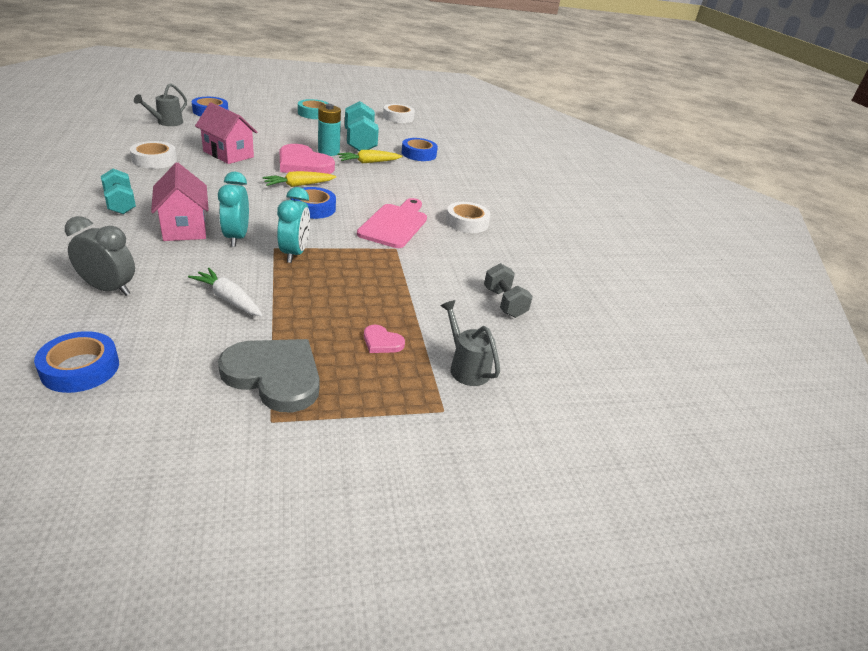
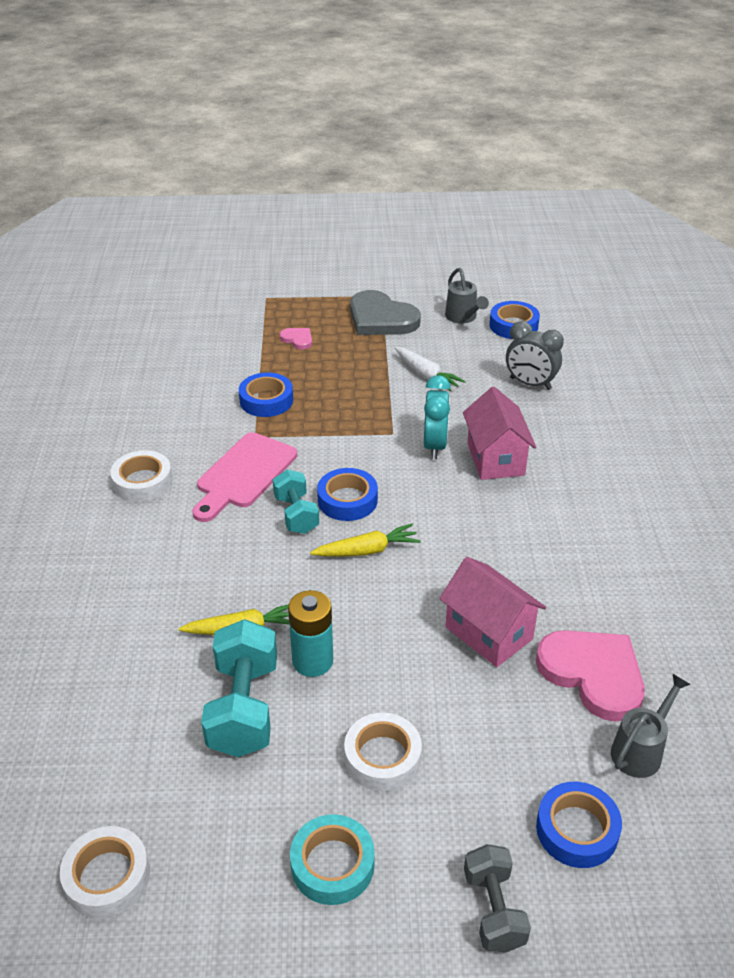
camera: 165 degrees left, 5 degrees up
turquoise dumbbell [101,168,136,214] -> turquoise dumbbell moved to [273,469,319,534]
white tape [130,141,177,169] -> white tape moved to [344,713,422,791]
turquoise clock [277,187,310,263] -> none
pink heart [279,144,335,174] -> pink heart moved to [536,630,645,722]
blue tape [402,138,438,161] -> blue tape moved to [239,372,293,417]
grey watering can [440,300,500,386] -> grey watering can moved to [445,268,489,324]
grey dumbbell [484,263,533,318] -> grey dumbbell moved to [464,844,531,953]

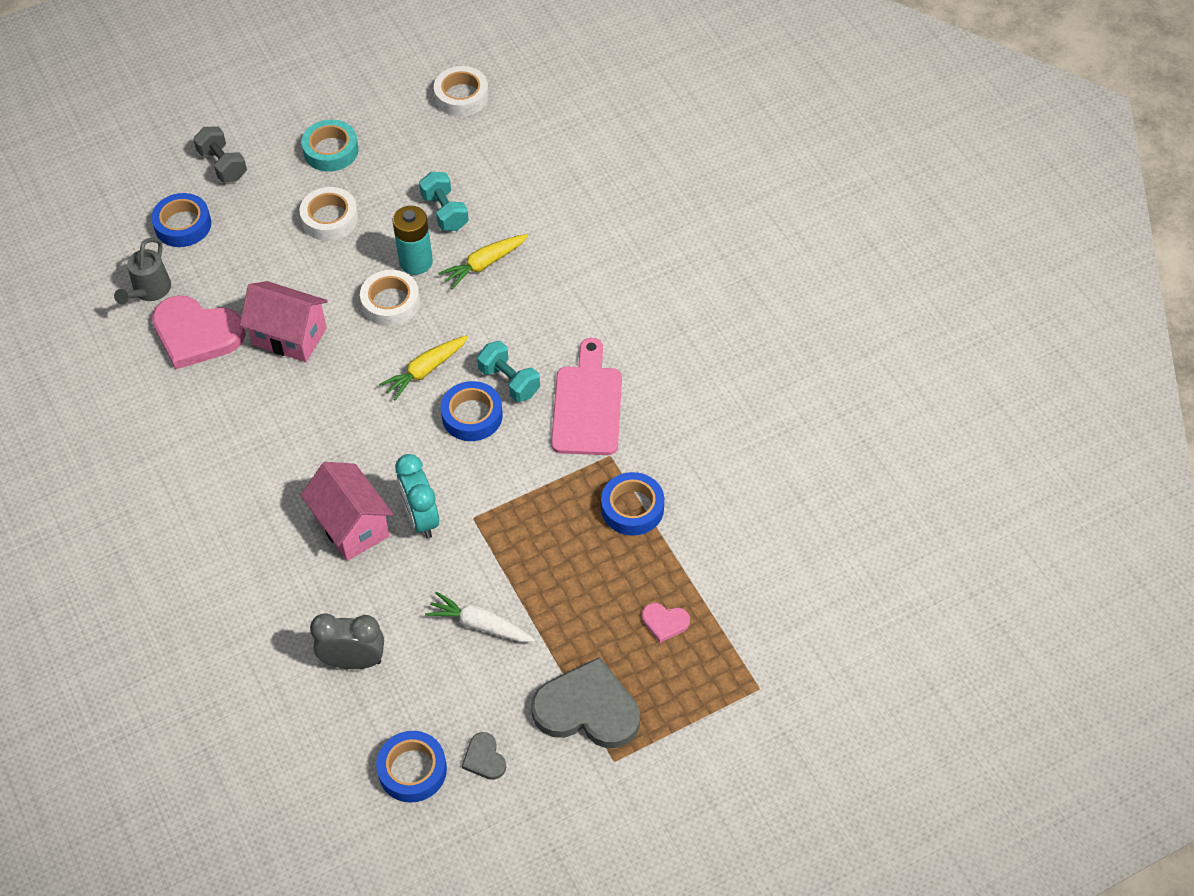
camera: 155 degrees right, 15 degrees up
white tape [110,450,173,502] -> white tape moved to [360,270,420,326]
turquoise dumbbell [201,619,277,757] -> turquoise dumbbell [419,172,469,231], size x0.63
grey watering can [445,268,489,324] -> grey heart [462,732,506,780]

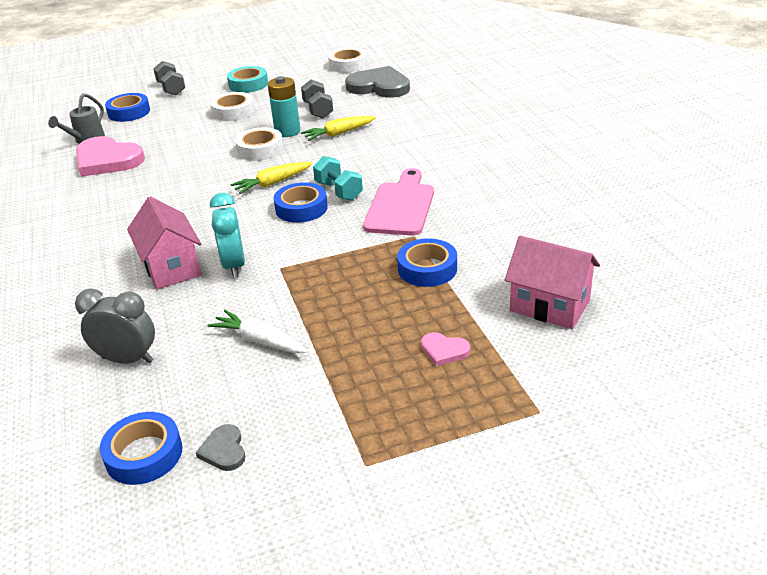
camera: 10 degrees right, 20 degrees down
pink house [240,281,328,362] -> pink house moved to [505,236,600,329]
turquoise dumbbell [419,172,469,231] -> grey dumbbell [301,79,333,119]
grey heart [531,657,640,748] -> grey heart moved to [345,66,410,98]

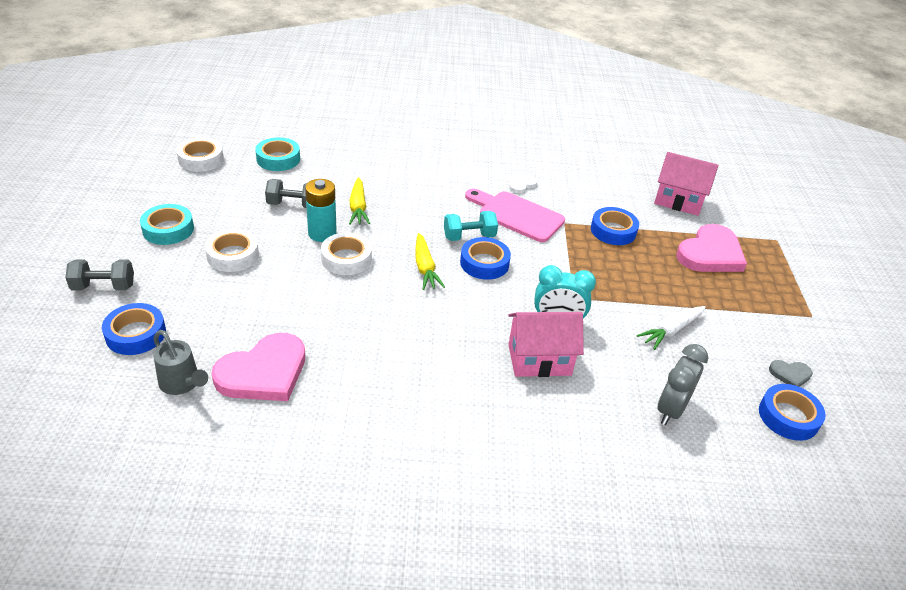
camera: 75 degrees left, 5 degrees up
grey heart [345,66,410,98] -> turquoise tape [255,137,300,171]
pink heart [421,332,470,366] -> pink heart [676,224,747,272], size x2.18
pink house [505,236,600,329] -> pink house turned 60 degrees clockwise [654,152,719,216]
none -> white heart [509,174,537,193]

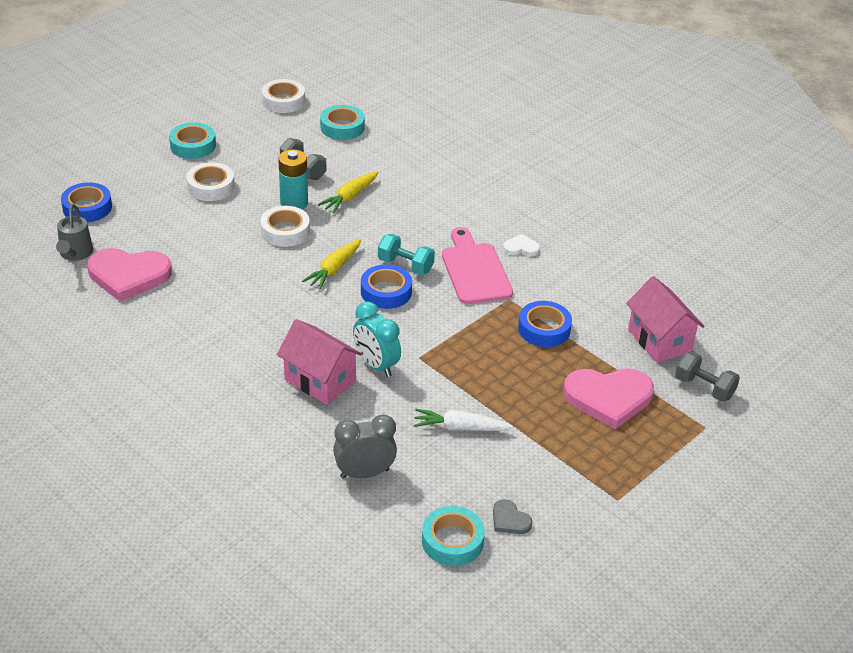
camera: 45 degrees right, 0 degrees up
grey dumbbell [65,260,134,291] -> grey dumbbell moved to [675,352,740,402]
blue tape [759,384,826,441] -> turquoise tape [422,506,485,566]

